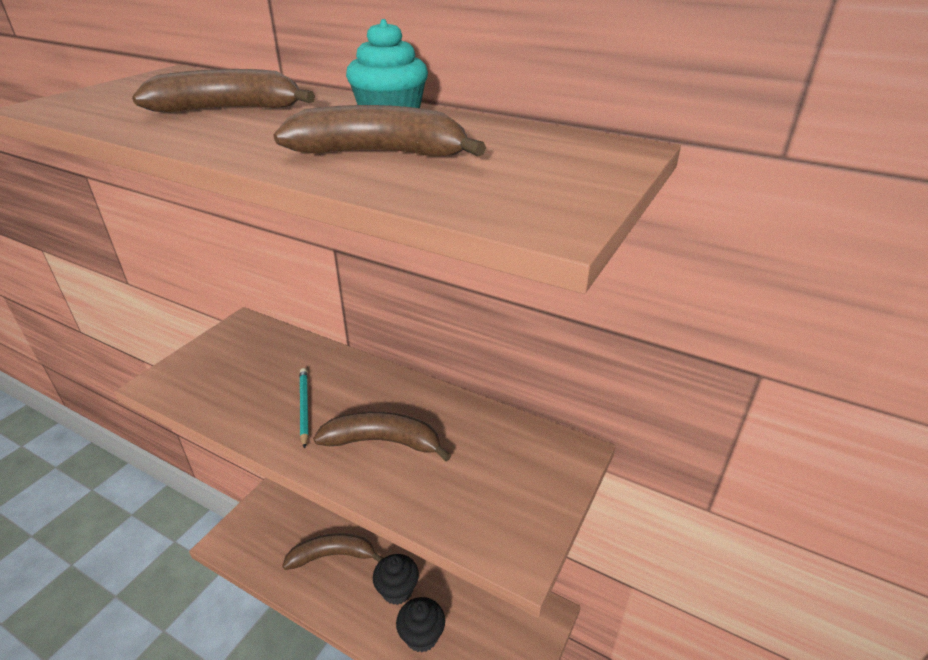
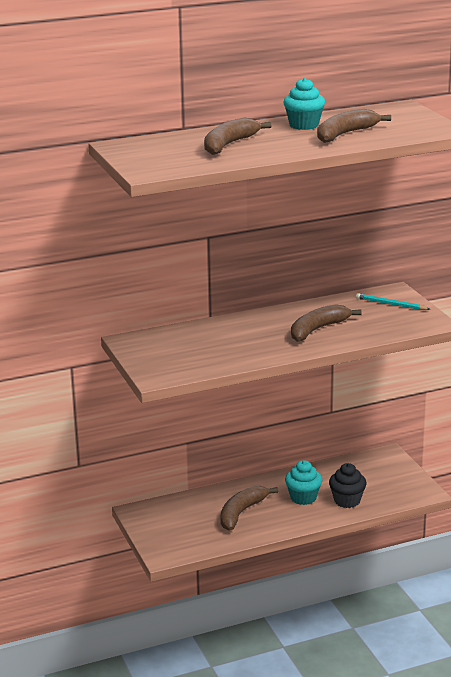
camera: 50 degrees left, 10 degrees down
turquoise pencil [300,368,309,449] -> turquoise pencil moved to [356,293,430,310]
black cupcake [373,554,419,605] -> turquoise cupcake [285,460,322,505]

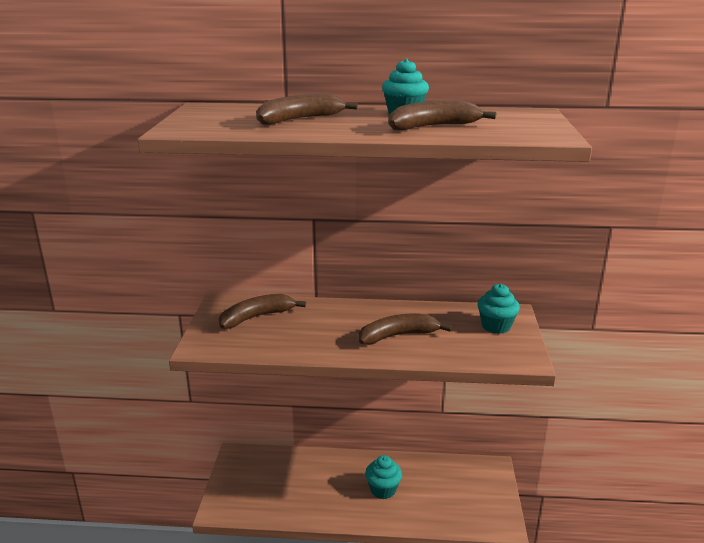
camera: 25 degrees right, 0 degrees up
brown banana [220,486,278,530] -> brown banana moved to [219,294,306,329]
black cupcake [329,463,367,508] -> none
turquoise pencil [356,293,430,310] -> turquoise cupcake [478,284,520,334]

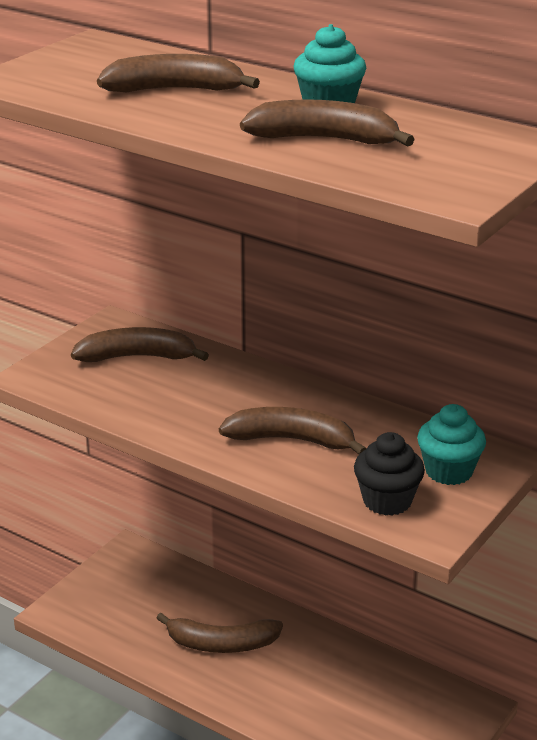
camera: 30 degrees right, 5 degrees up
turquoise cupcake [365,455,402,499] -> none
none -> brown banana [156,613,283,653]
none -> black cupcake [354,432,425,516]

